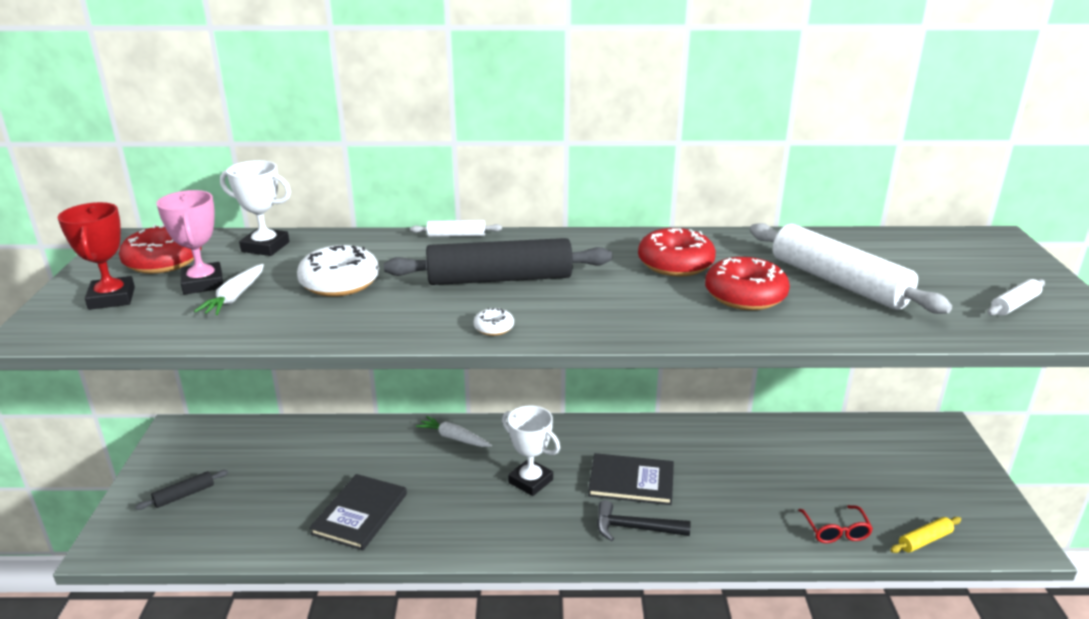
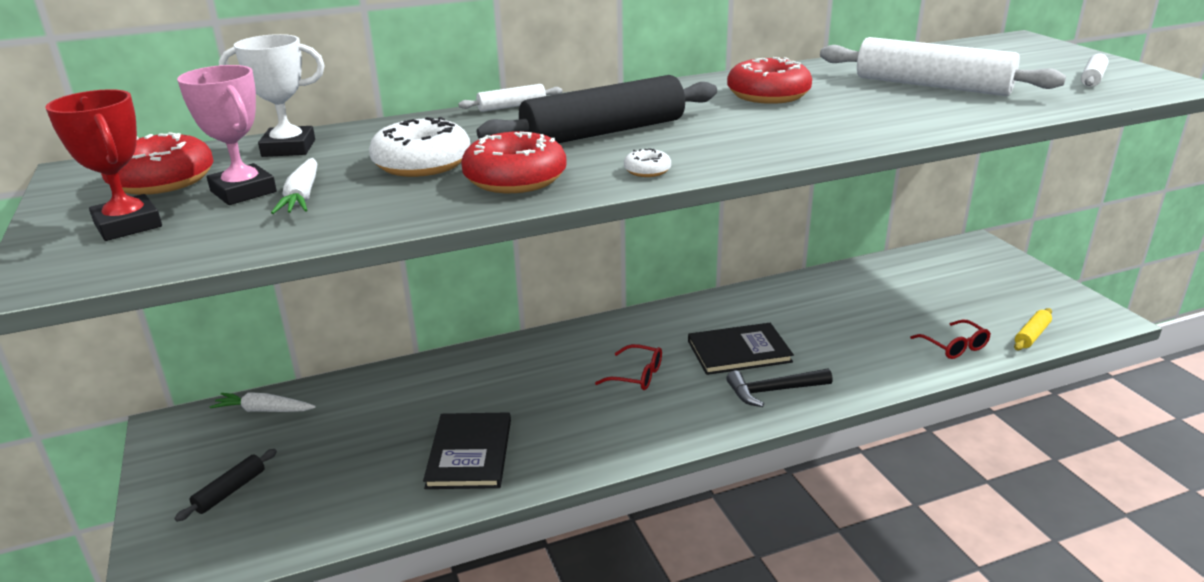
camera: 20 degrees left, 0 degrees up
white carrot [416,416,492,447] -> white carrot moved to [210,392,316,412]
white trophy [502,405,560,496] -> red glasses [595,344,662,390]
red donut [705,257,790,310] -> red donut moved to [461,131,567,193]

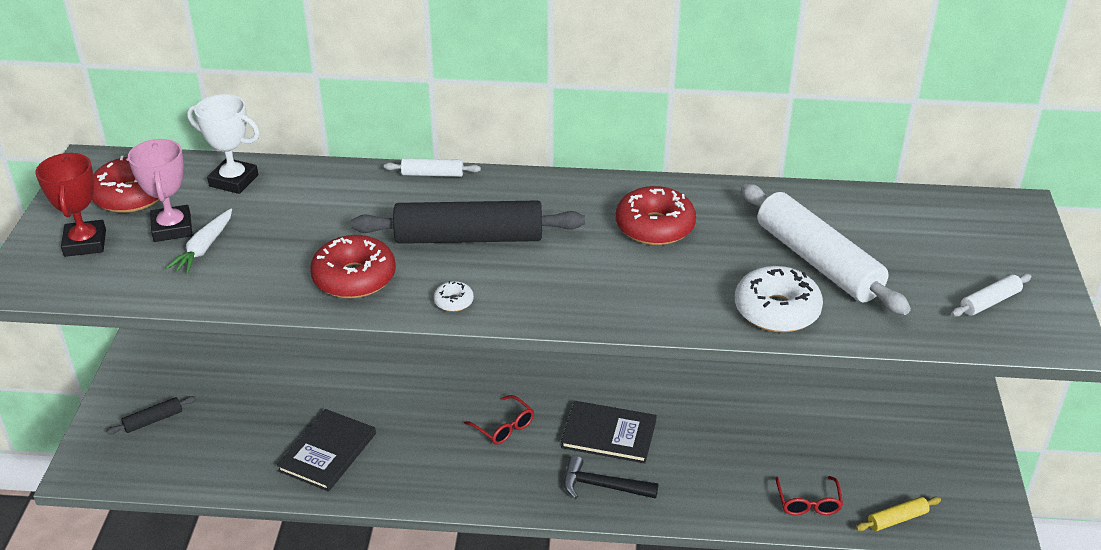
camera: 25 degrees right, 10 degrees up
white carrot [210,392,316,412] -> none
white donut [369,117,470,177] -> white donut moved to [735,266,823,333]

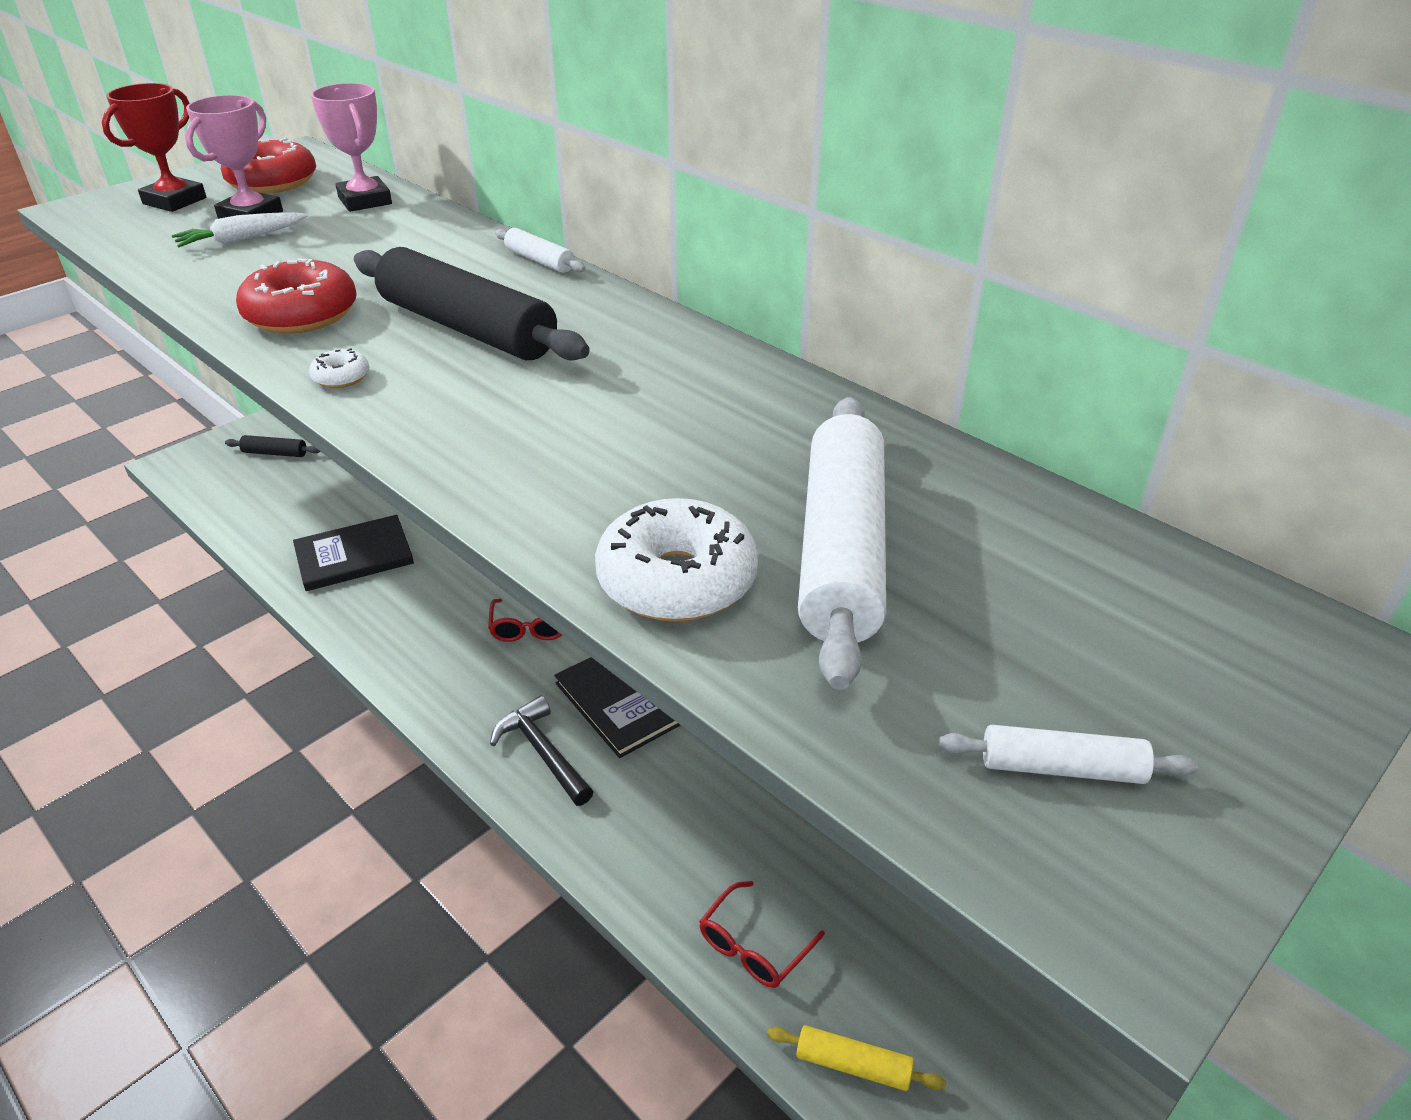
camera: 40 degrees right, 0 degrees up
white trophy [187,94,260,194] -> pink trophy [311,83,392,212]
red donut [616,186,696,245] -> none

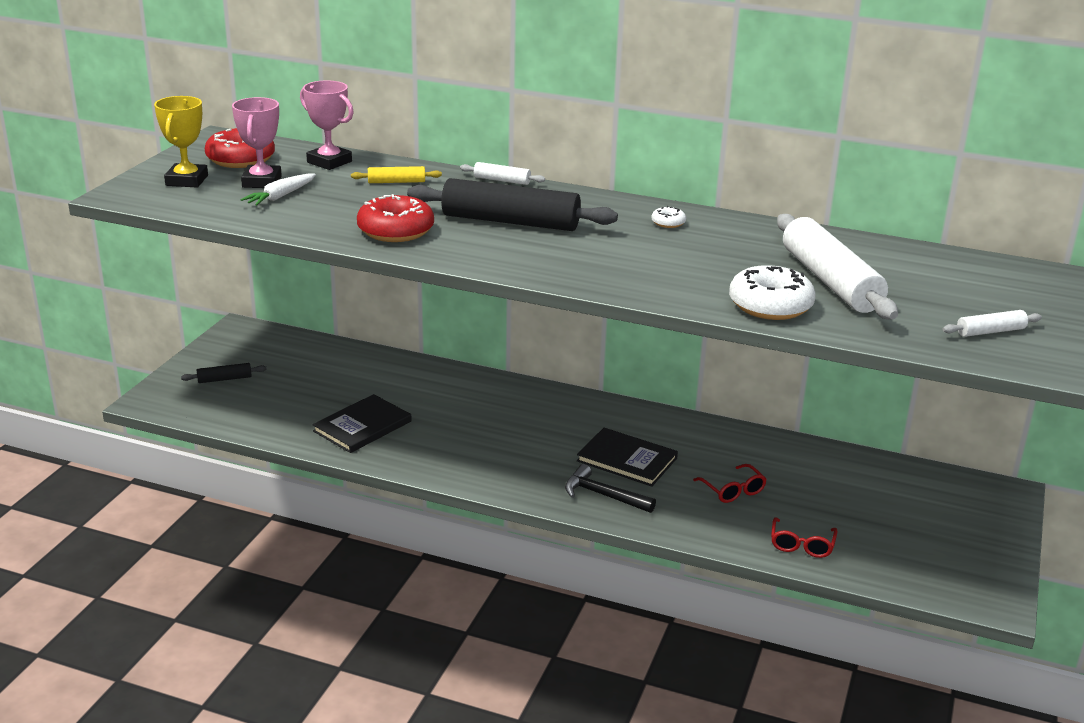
camera: 25 degrees left, 10 degrees down
red trophy [102,83,206,212] -> yellow trophy [154,96,208,188]
white donut [309,348,369,388] -> white donut moved to [651,206,686,228]
red glasses [488,599,562,642] -> red glasses moved to [693,464,767,503]
yellow rolling pin [767,1025,946,1091] -> yellow rolling pin moved to [351,166,442,183]

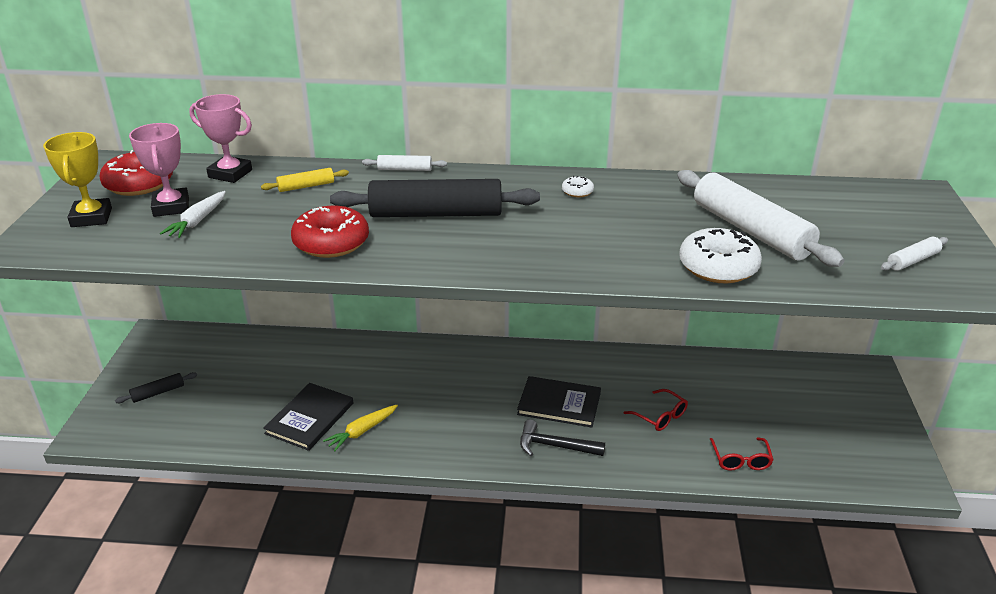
camera: 15 degrees left, 5 degrees up
none -> yellow carrot [323,405,398,451]

